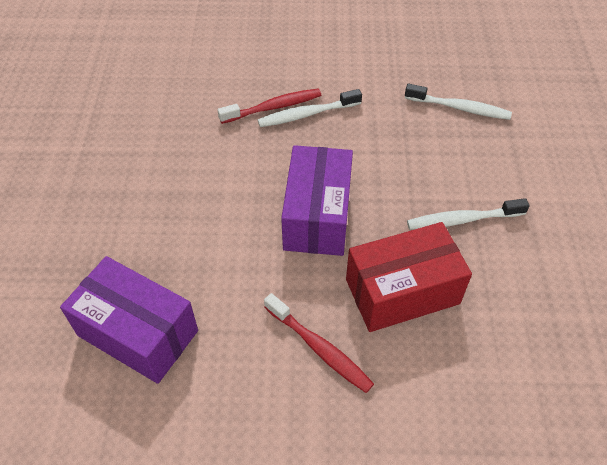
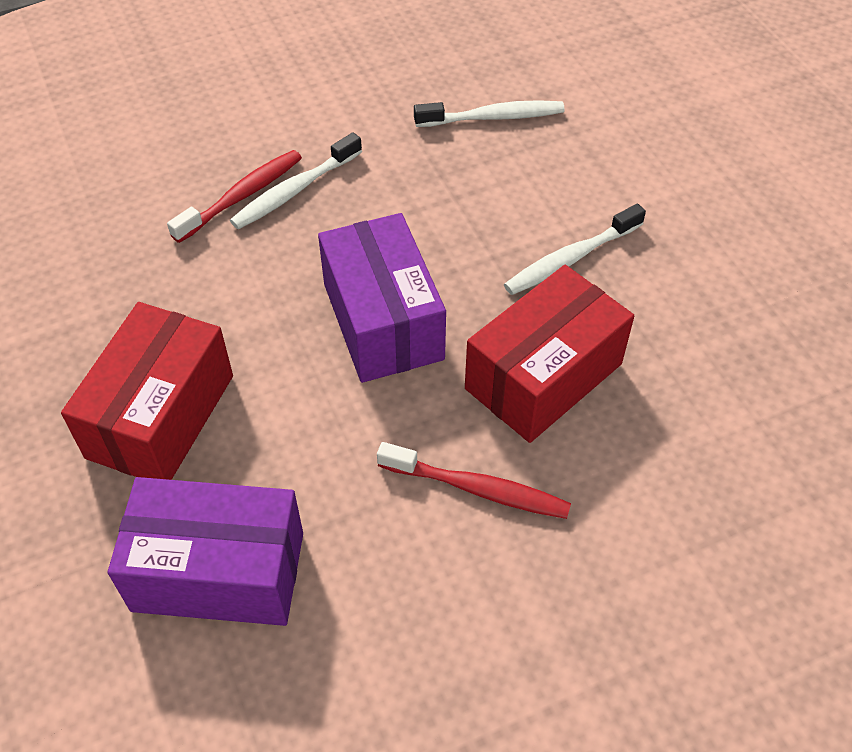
camera: 25 degrees left, 0 degrees up
none -> red box [61,302,233,480]

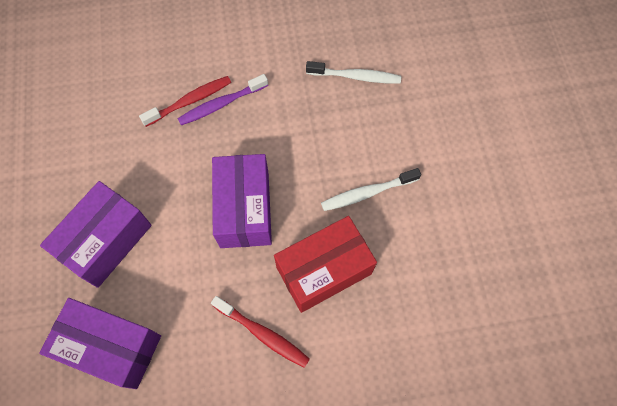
camera: 15 degrees right, 15 degrees up
red box [61,302,233,480] -> purple box [40,181,152,288]
white toothbrush [230,133,362,230] -> purple toothbrush [177,74,268,125]

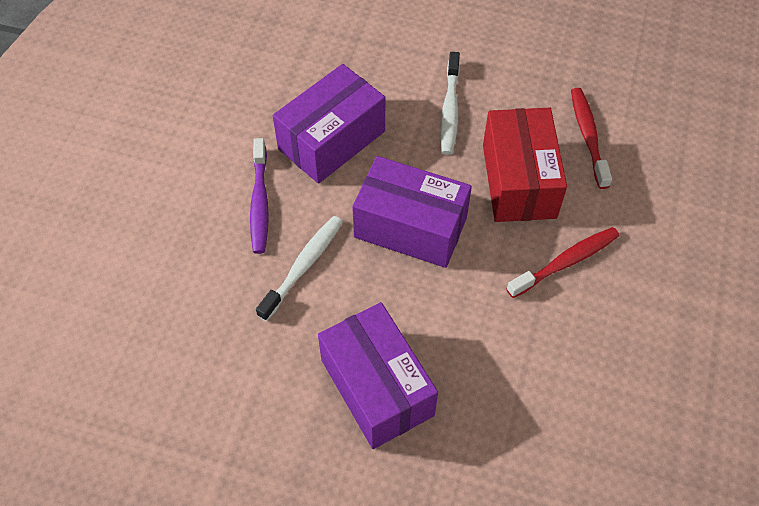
camera: 65 degrees left, 10 degrees down
purple box [39,298,161,389] -> purple box moved to [273,64,385,184]
red toothbrush [139,76,231,127] -> red toothbrush moved to [571,88,612,189]
white toothbrush [306,61,401,84] -> white toothbrush moved to [256,216,343,321]

